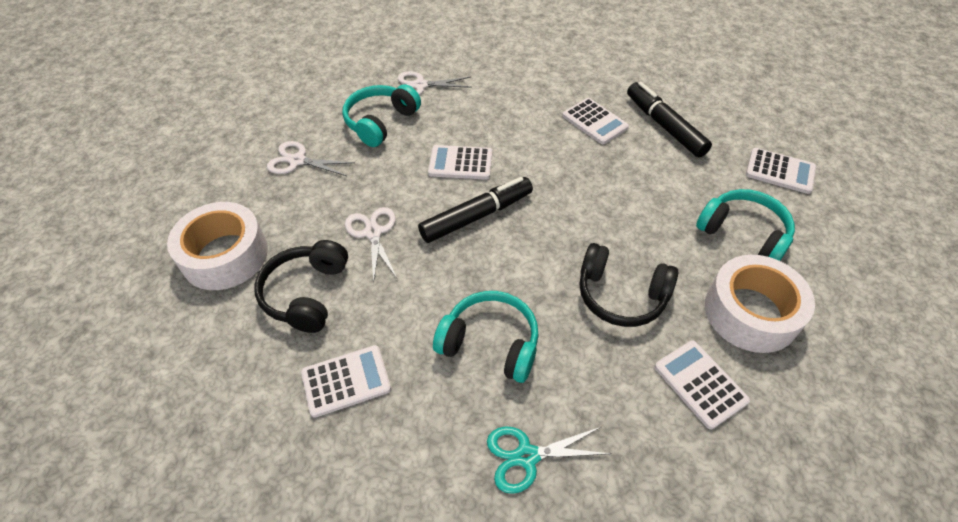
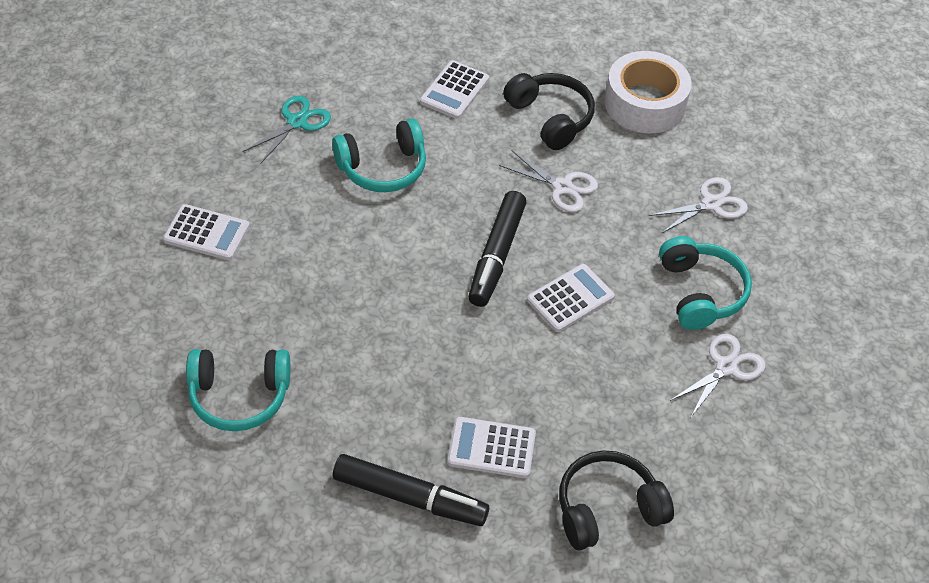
camera: 135 degrees right, 0 degrees up
black headphones [580,243,678,327] -> black headphones moved to [559,450,674,550]
white tape [705,255,815,353] -> none
white calculator [746,148,816,194] -> none

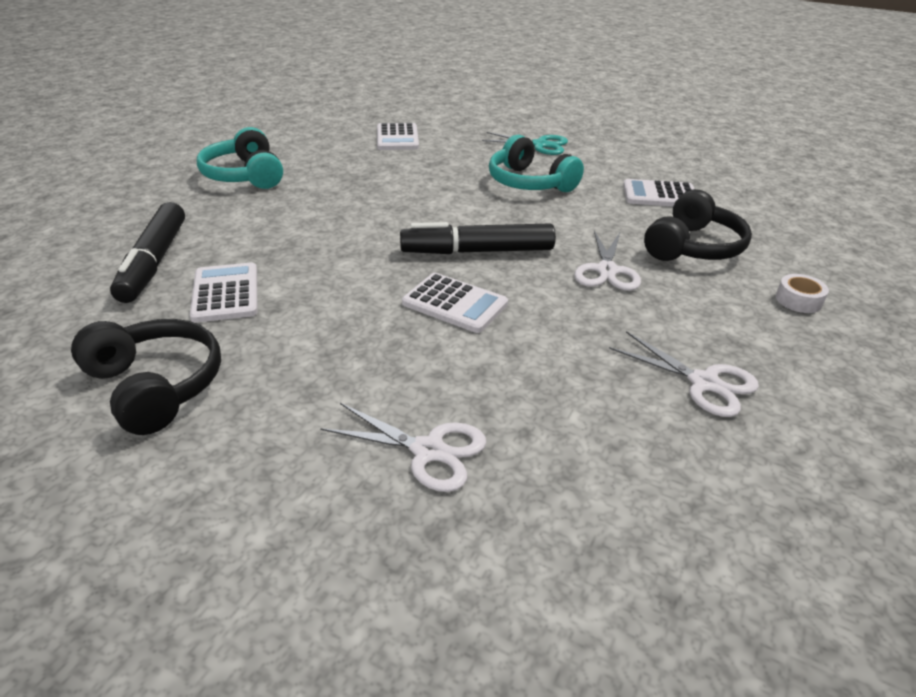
camera: 70 degrees right, 15 degrees down
white tape [605,51,692,134] -> white tape [776,274,829,313], size x0.41
turquoise headphones [659,236,752,330] -> none

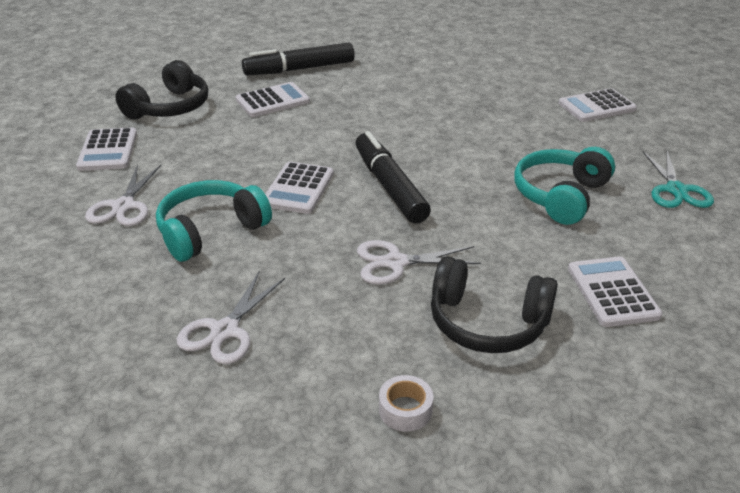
camera: 75 degrees right, 0 degrees up
turquoise headphones [197,127,283,189] -> turquoise headphones moved to [156,180,272,262]
none -> white calculator [76,128,137,171]

